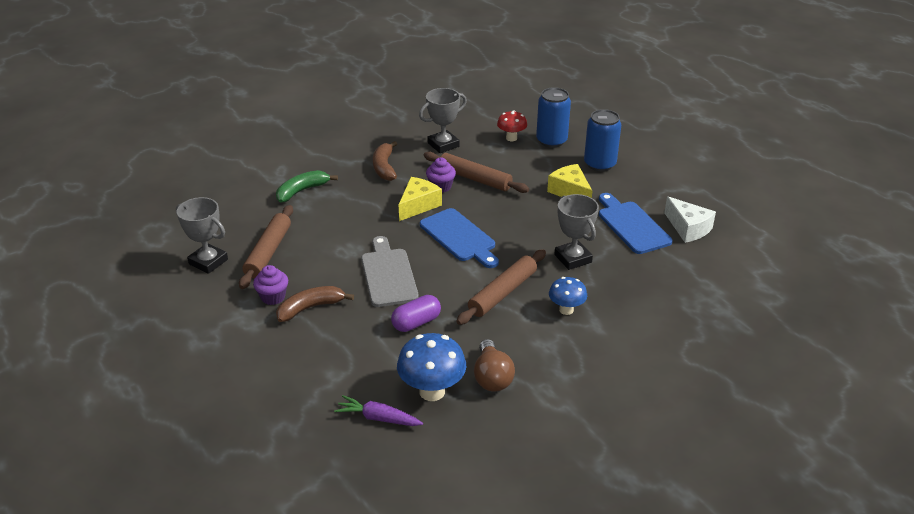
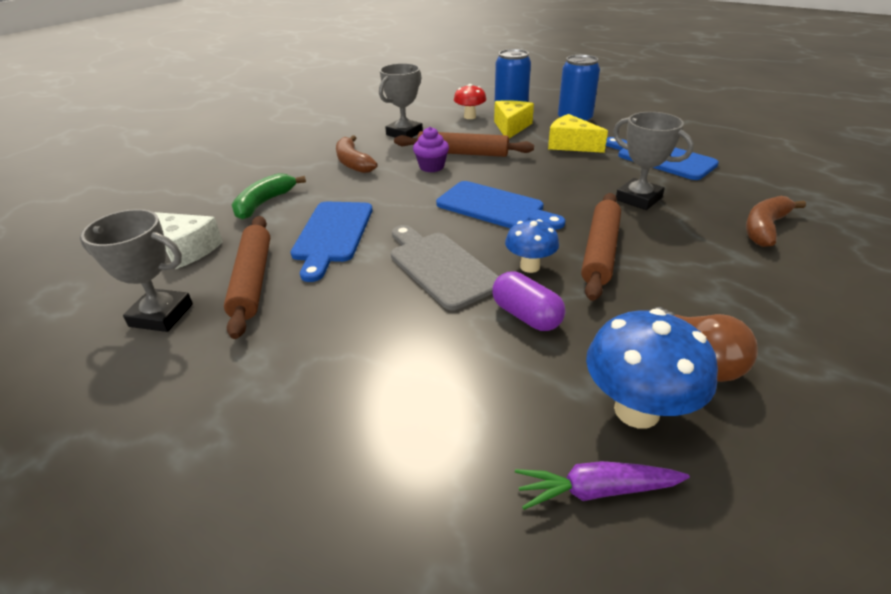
camera: 20 degrees left, 0 degrees up
purple cupcake [253,265,288,305] -> none
brown banana [276,286,354,322] -> brown banana moved to [746,196,806,247]
purple capsule [391,295,441,332] -> purple capsule turned 75 degrees counterclockwise [492,272,565,331]
yellow cheese [399,177,442,221] -> yellow cheese moved to [494,100,534,138]
blue mushroom [549,277,587,315] -> blue mushroom moved to [505,219,559,273]
white cheese [664,196,716,243] -> white cheese moved to [154,212,223,269]
none -> blue cutting board [290,202,373,282]

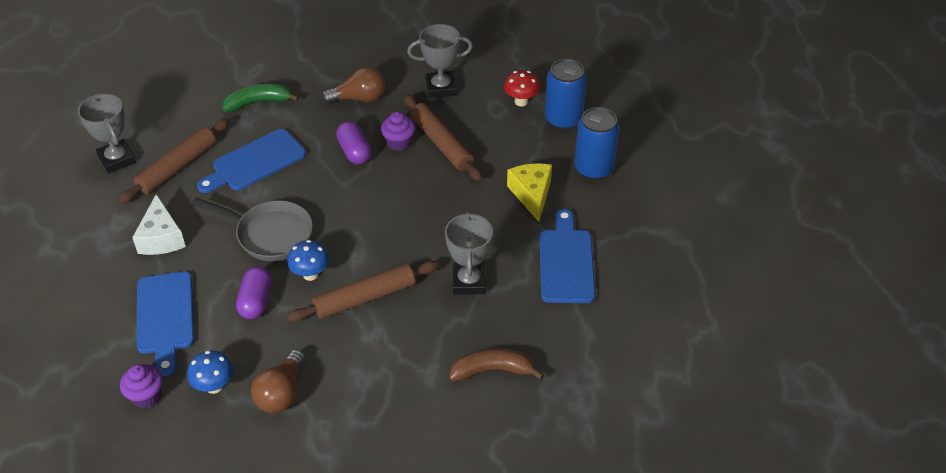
camera: 45 degrees right, 10 degrees up
white cheese [154,212,223,269] -> white cheese moved to [132,194,186,255]
brown banana [336,135,377,173] -> brown light bulb [322,67,385,104]
grey cutting board [391,225,499,310] -> grey pan [192,197,313,261]
blue cutting board [436,181,565,229] -> blue cutting board moved to [137,271,194,376]
yellow cheese [494,100,534,138] -> none
purple carrot [515,461,690,510] -> purple cupcake [120,364,163,408]
blue mushroom [586,309,718,429] -> blue mushroom [187,350,233,394], size x0.62
none -> purple capsule [336,121,371,164]

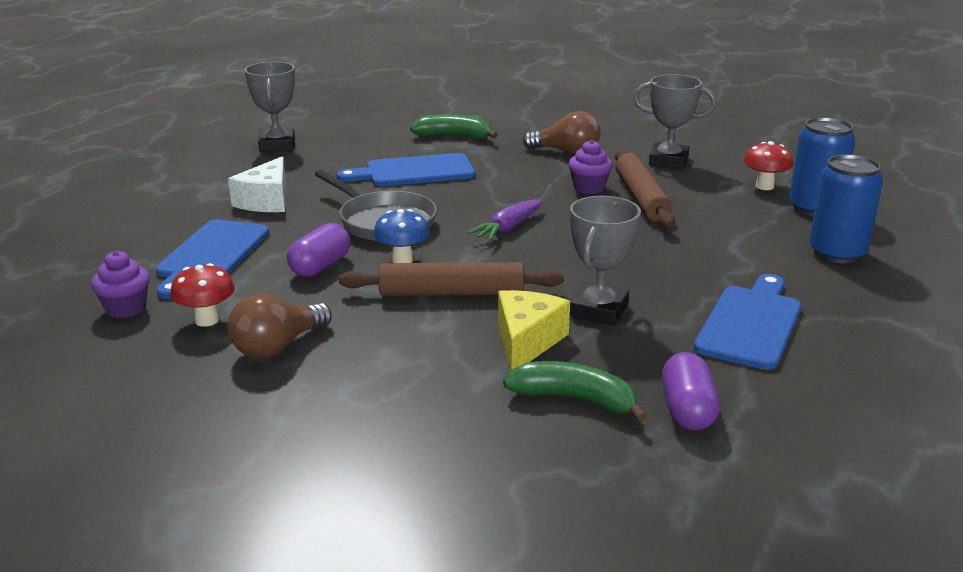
camera: 25 degrees right, 20 degrees down
brown rolling pin [118,118,229,204] -> none
blue mushroom [187,350,233,394] -> red mushroom [170,263,235,327]
purple capsule [336,121,371,164] -> purple capsule moved to [662,352,720,431]
brown banana [449,348,544,381] -> green banana [503,361,647,422]
yellow cheese [507,164,552,222] -> yellow cheese moved to [498,290,570,370]
none -> purple carrot [467,199,543,241]

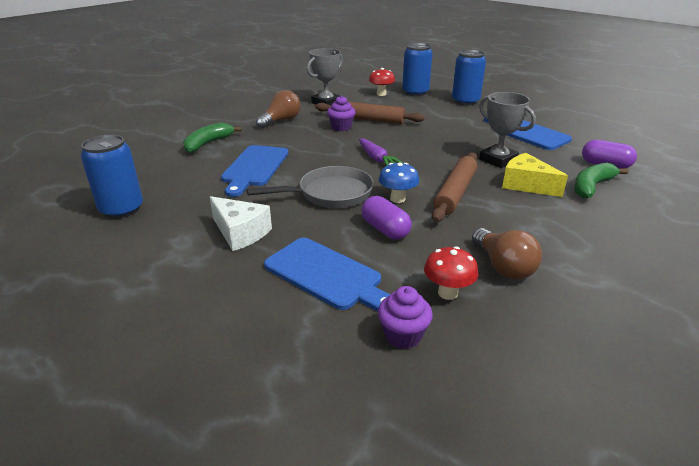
camera: 65 degrees left, 5 degrees up
grey trophy [245,62,295,152] -> blue can [81,134,143,218]

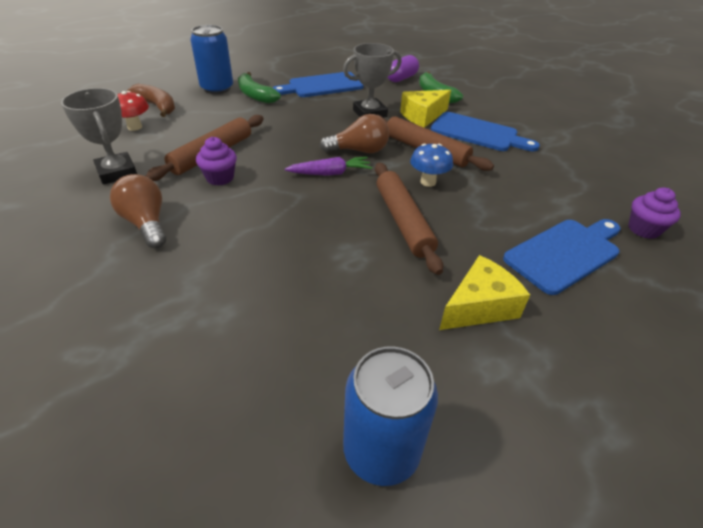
camera: 75 degrees left, 10 degrees up
green banana [183,122,242,153] -> green banana moved to [238,72,281,103]
white cheese [210,196,272,251] -> yellow cheese [439,255,530,330]
blue cutting board [221,145,289,197] -> blue cutting board moved to [430,112,540,151]
grey pan [247,166,374,208] -> brown rolling pin [375,163,443,275]
purple capsule [361,196,412,240] -> none
blue can [402,43,433,96] -> brown banana [127,84,175,117]
red mushroom [424,246,478,300] -> none
brown light bulb [472,228,542,280] -> brown light bulb moved to [320,114,389,153]

